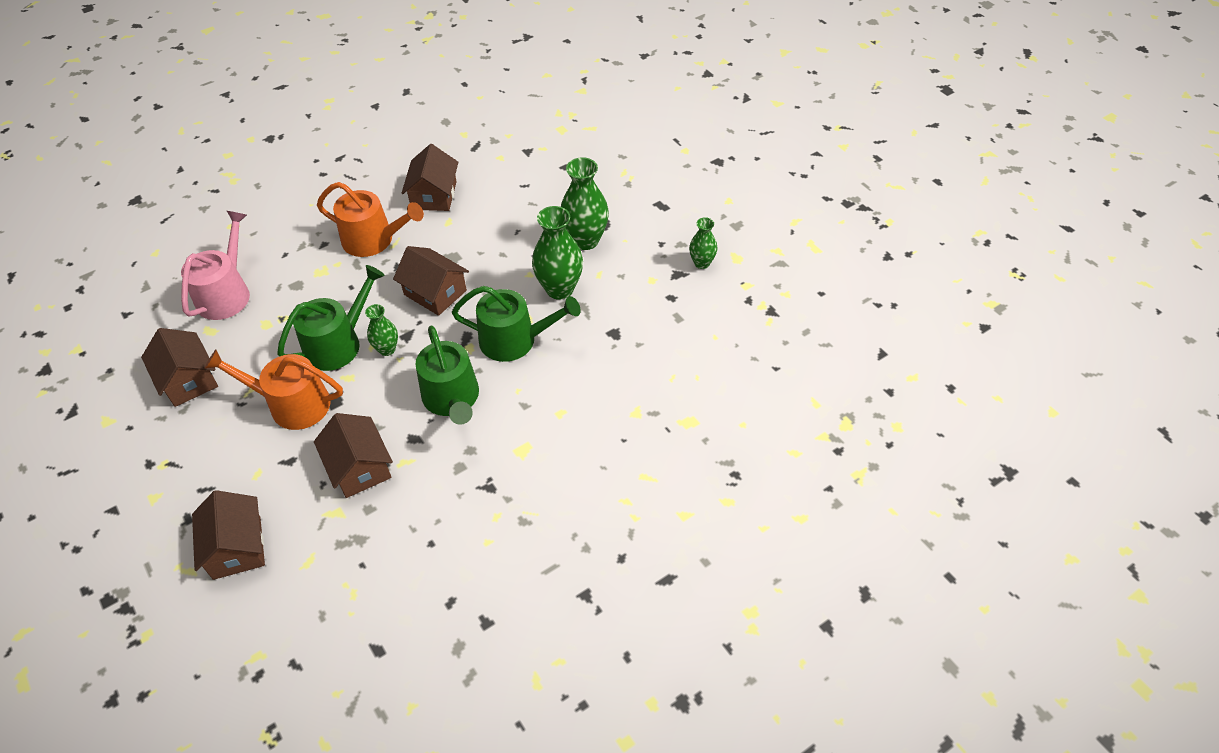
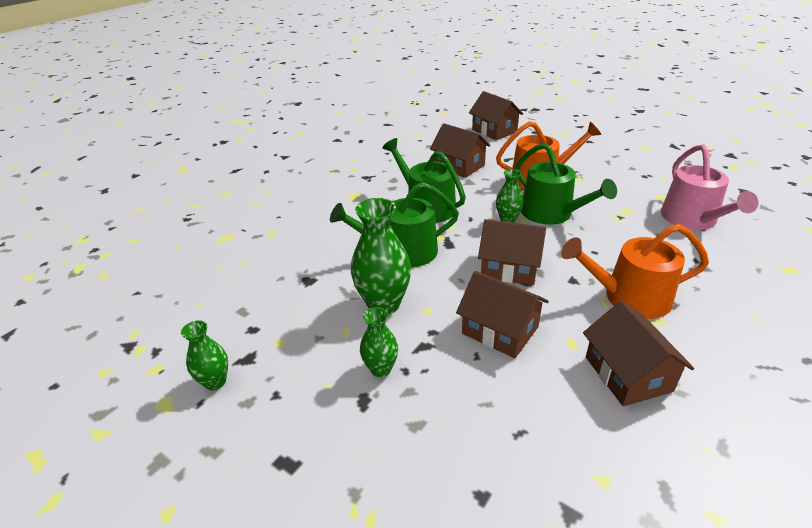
camera: 160 degrees right, 15 degrees down
brown house [141,328,218,407] -> brown house moved to [456,271,549,358]
green watering can [277,265,385,371] -> green watering can turned 60 degrees counterclockwise [515,143,617,225]
green vase [561,157,609,250] -> green vase [360,307,398,377], size x0.57

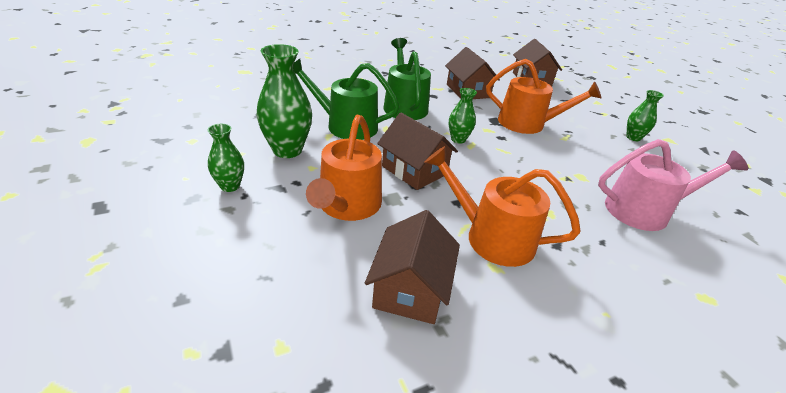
camera: 25 degrees right, 0 degrees up
green vase [181,320,228,390] -> green vase moved to [626,90,664,141]
brown house [456,271,549,358] -> orange watering can [306,115,382,221]
green watering can [515,143,617,225] -> none
pink watering can [661,144,758,230] -> pink watering can turned 120 degrees counterclockwise [598,139,748,231]

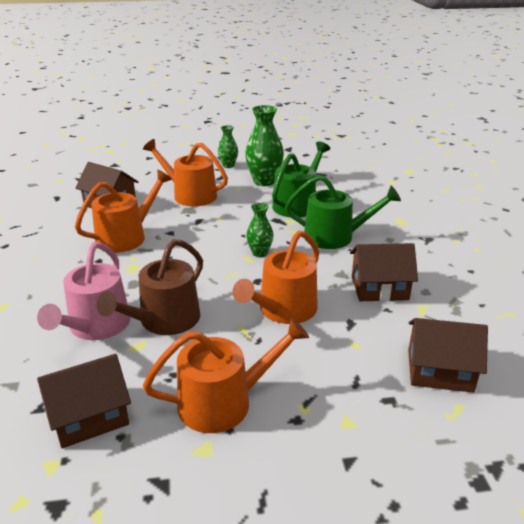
camera: 110 degrees right, 5 degrees down
brown house [377,113,458,190] -> brown house moved to [37,354,131,448]
green vase [626,90,664,141] -> orange watering can [143,318,309,433]
none -> brown watering can [96,239,203,335]

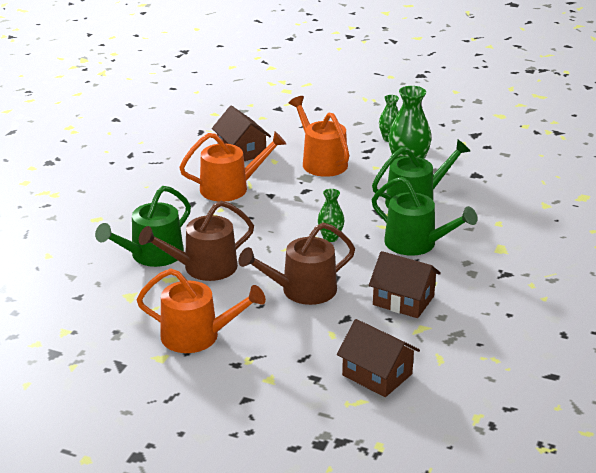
camera: 30 degrees right, 0 degrees up
pink watering can [37,242,131,340] -> green watering can [95,186,191,267]
brown house [37,354,131,448] -> none
orange watering can [233,231,319,324] -> brown watering can [238,222,355,305]

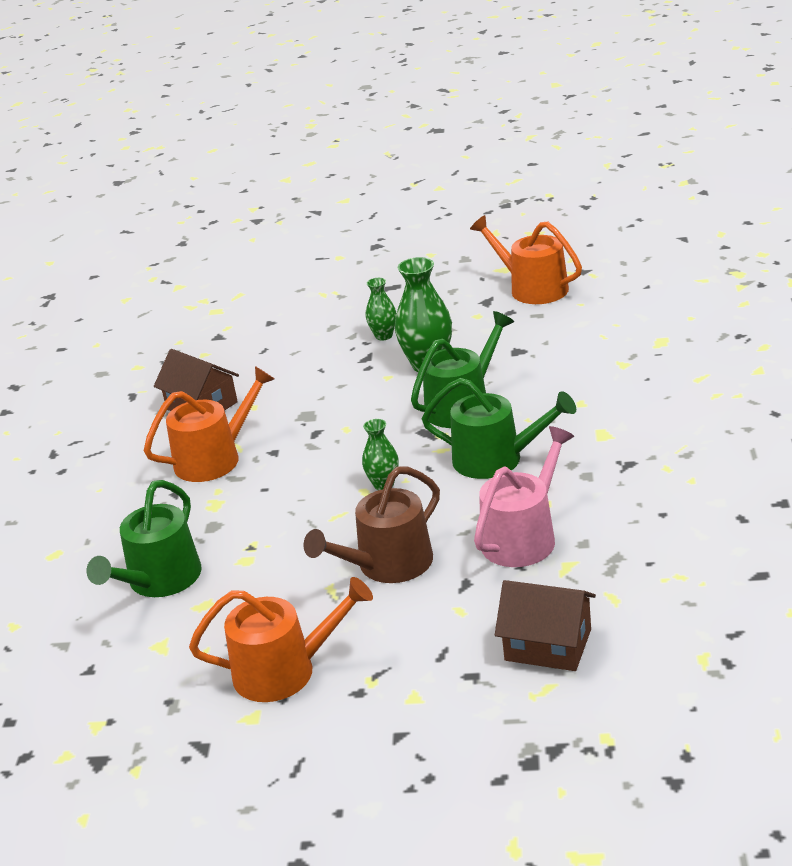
camera: 15 degrees left, 0 degrees up
brown watering can [139,201,254,281] -> none
orange watering can [289,96,349,177] -> orange watering can moved to [470,215,582,304]
brown house [369,251,441,318] -> pink watering can [474,426,574,567]

